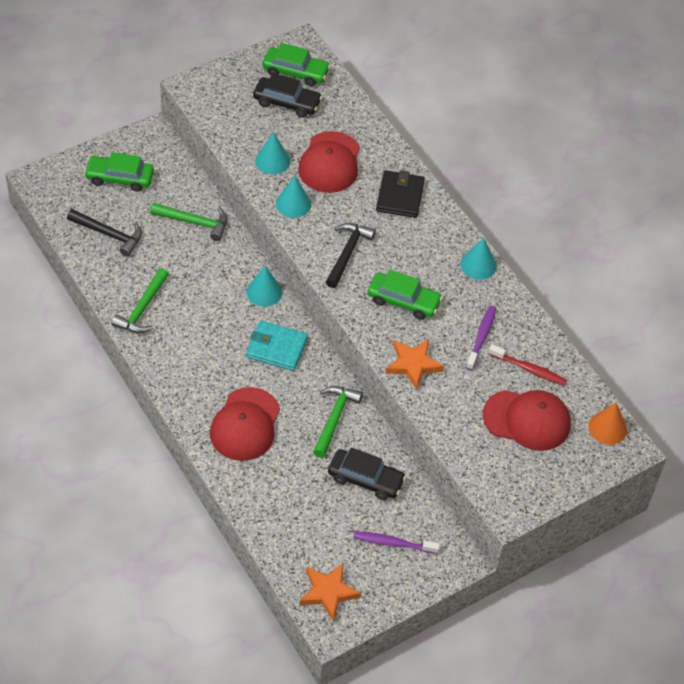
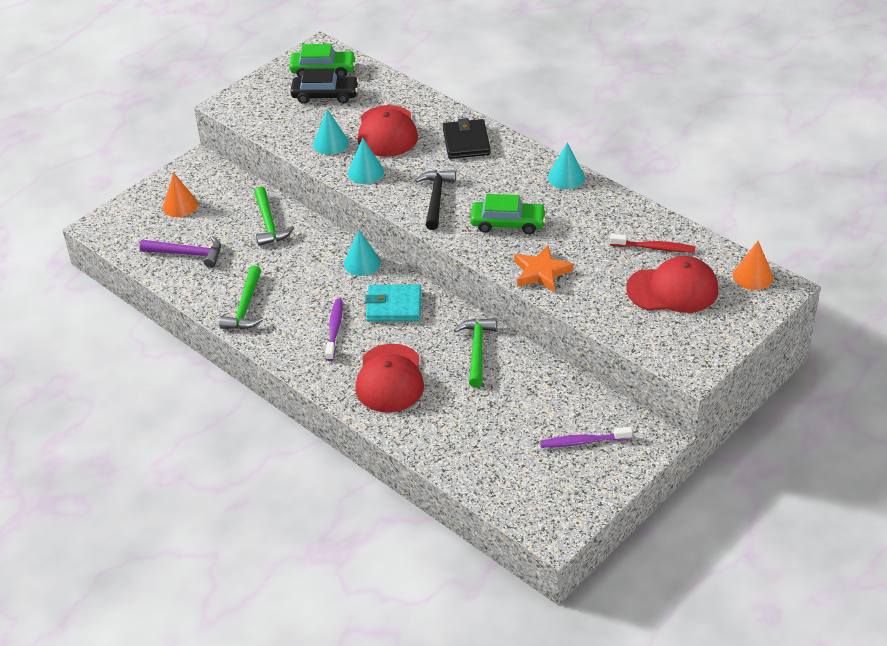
camera: 10 degrees left, 10 degrees down
black hammer [67,209,142,257] -> purple hammer [140,236,221,268]
green car [84,152,154,192] -> orange cone [163,172,198,217]
green hammer [150,203,228,241] -> green hammer turned 75 degrees clockwise [254,187,295,246]
orange star [300,563,361,622] -> none
black car [328,448,406,500] -> none
purple toothbrush [466,306,496,370] -> purple toothbrush moved to [325,299,343,361]

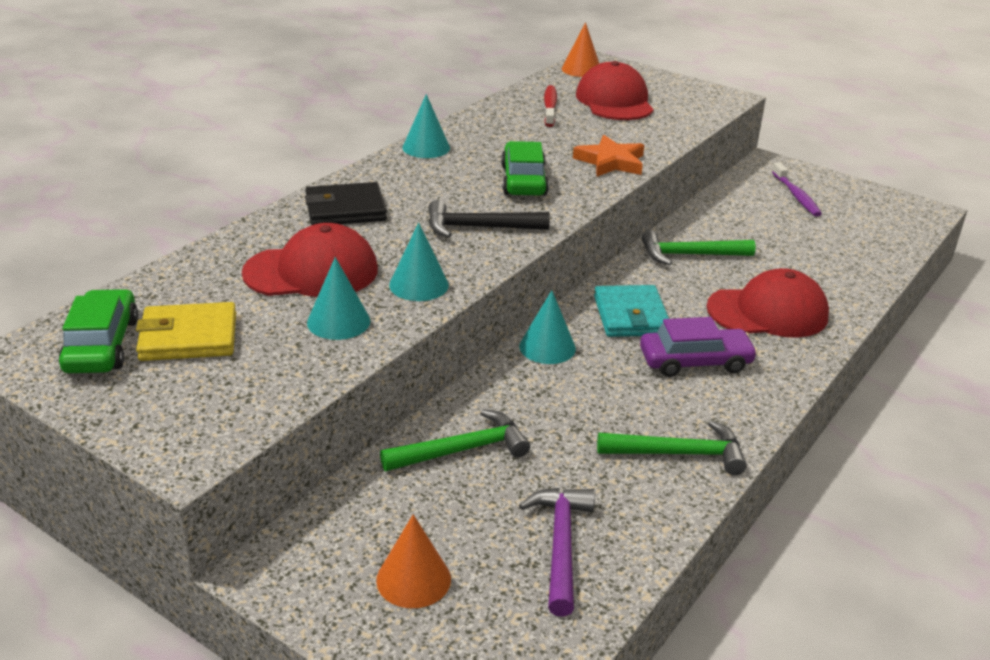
camera: 100 degrees left, 10 degrees down
black car [290,69,359,104] -> yellow wallet [136,302,236,361]
purple toothbrush [325,299,343,361] -> purple car [640,317,758,377]

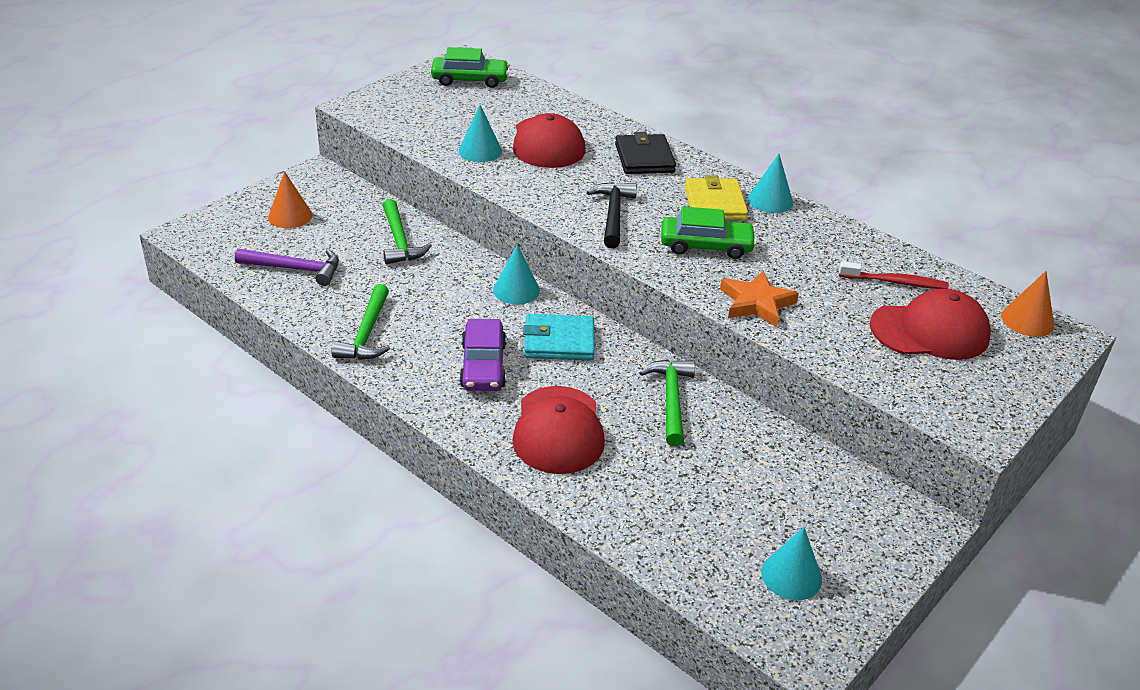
camera: 95 degrees right, 5 degrees up
yellow wallet [136,302,236,361] -> yellow wallet moved to [685,175,748,221]
turquoise cone [389,223,449,301] -> turquoise cone moved to [761,527,822,600]
purple toothbrush [772,162,822,217] -> none

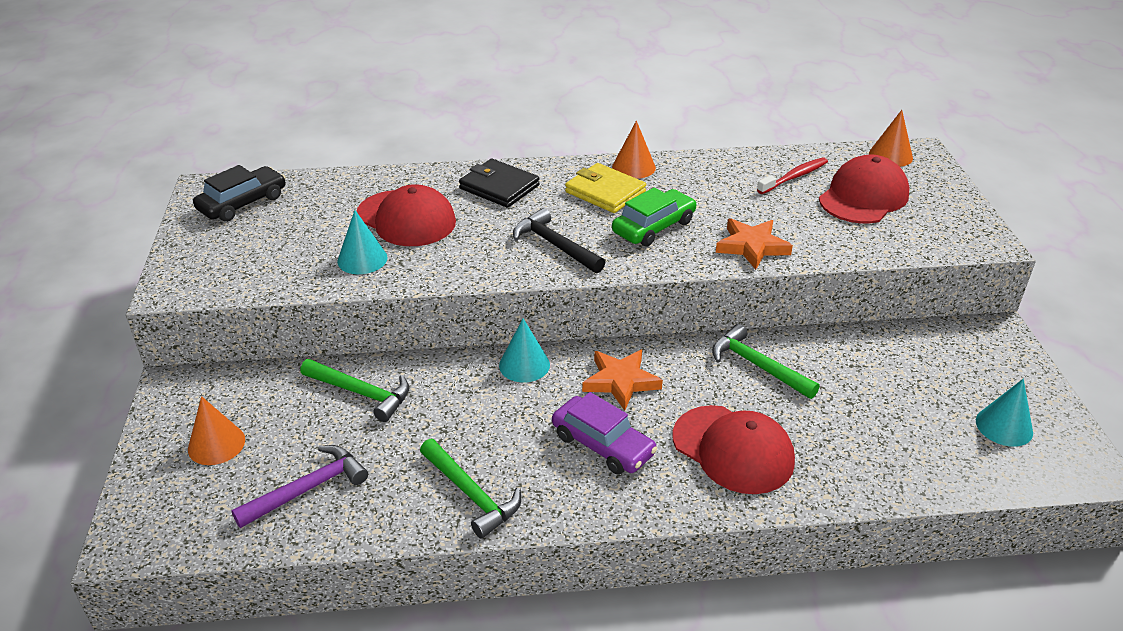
camera: 45 degrees left, 0 degrees up
green car [431,47,509,88] -> black car [193,165,286,222]
turquoise wallet [523,314,595,360] -> orange star [582,350,663,411]
turquoise cone [748,154,793,213] -> orange cone [612,121,656,179]

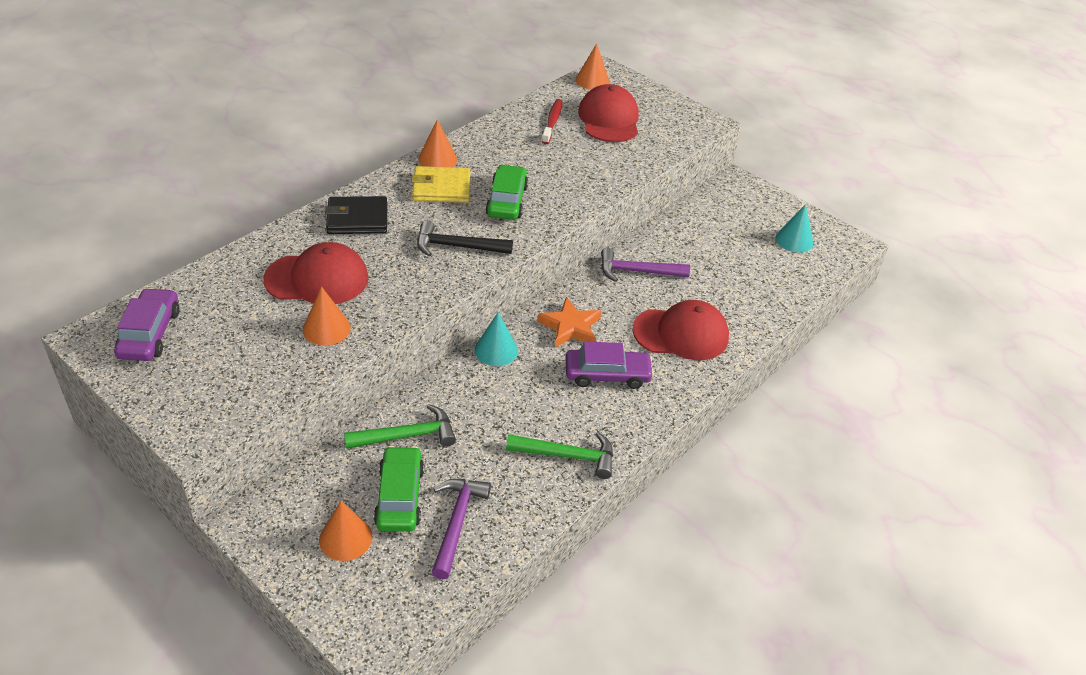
camera: 45 degrees left, 5 degrees up
black car [193,165,286,222] -> purple car [114,288,180,361]
turquoise cone [337,210,388,274] -> orange cone [303,286,351,346]
green hammer [712,324,820,399] -> purple hammer [601,248,690,282]
orange star [716,218,793,270] -> none
none -> green car [374,446,424,532]

